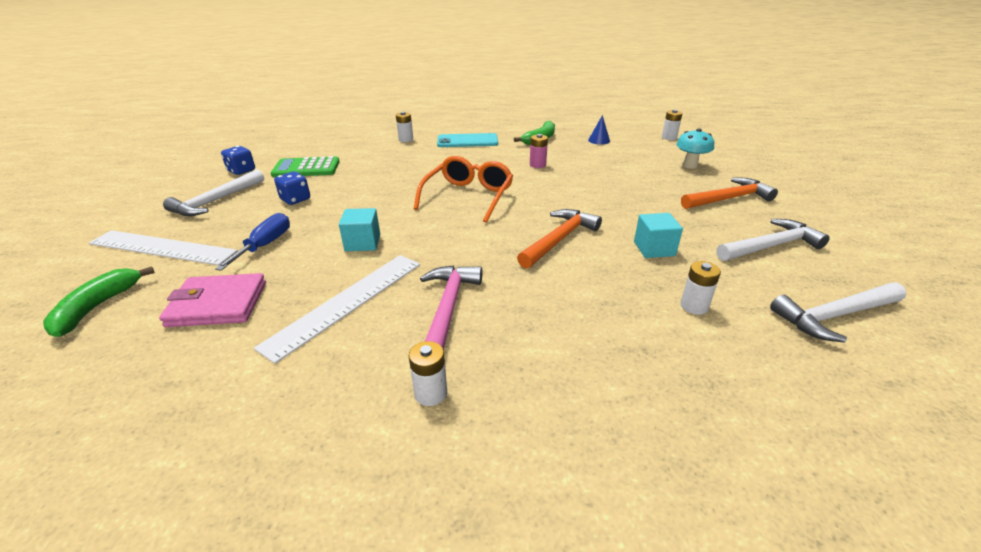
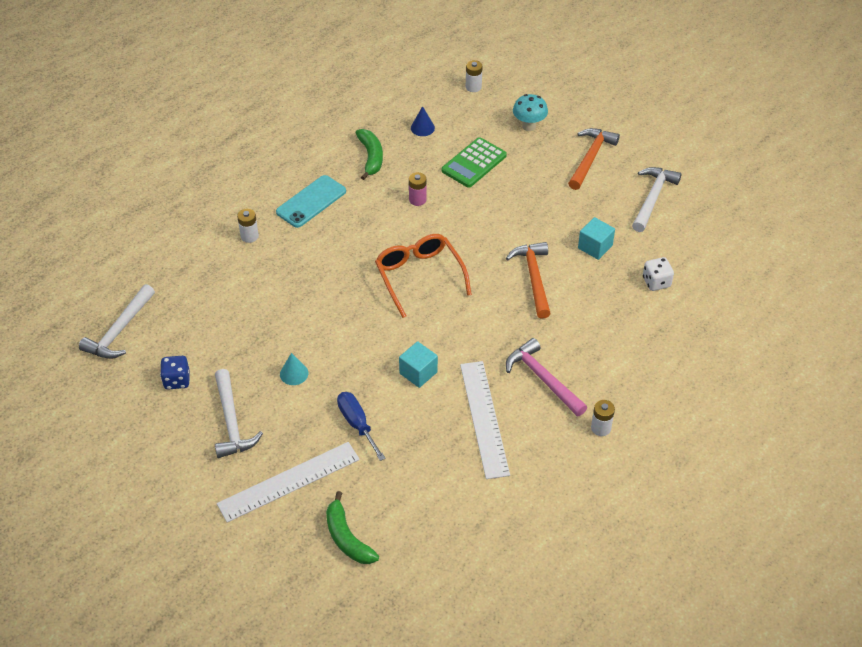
camera: 45 degrees left, 15 degrees up
pink wallet [159,273,266,327] -> none
green calculator [271,156,340,177] -> green calculator moved to [442,137,507,188]
blue dice [274,172,310,205] -> turquoise cone [280,353,308,385]
white battery [680,261,721,315] -> white dice [643,257,674,291]
white hammer [770,283,906,343] -> white hammer moved to [79,284,155,359]

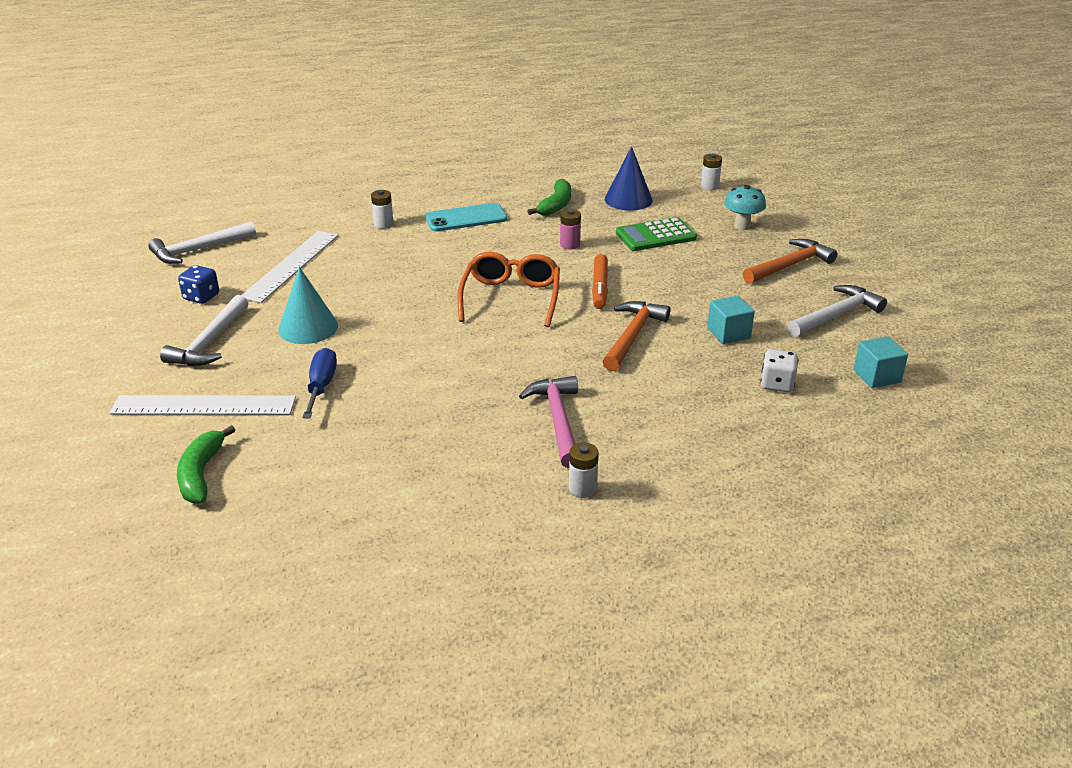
camera: 30 degrees right, 15 degrees down
turquoise cone [280,353,308,385] -> turquoise cone [278,267,338,344], size x1.76
turquoise cube [399,341,438,388] -> turquoise cube moved to [853,336,908,388]
blue cone [411,106,435,136] -> blue cone [605,146,653,211], size x1.76
white ruler [460,361,510,479] -> white ruler moved to [242,231,339,303]
none -> orange marker [592,254,608,309]

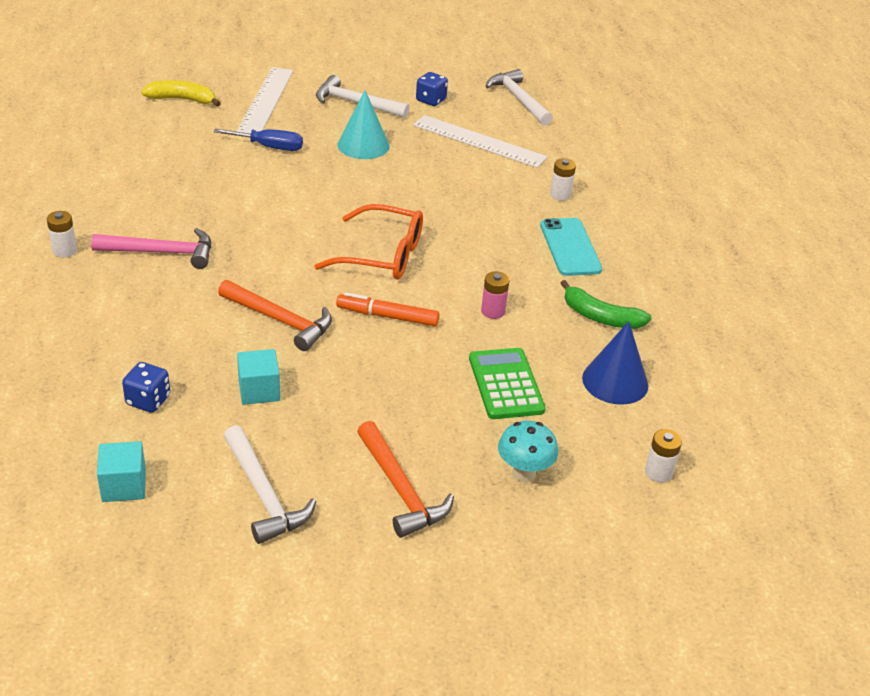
camera: 95 degrees right, 5 degrees up
green banana [177,425,235,504] -> yellow banana [141,80,221,107]
white dice [760,349,799,392] -> blue dice [122,362,170,413]

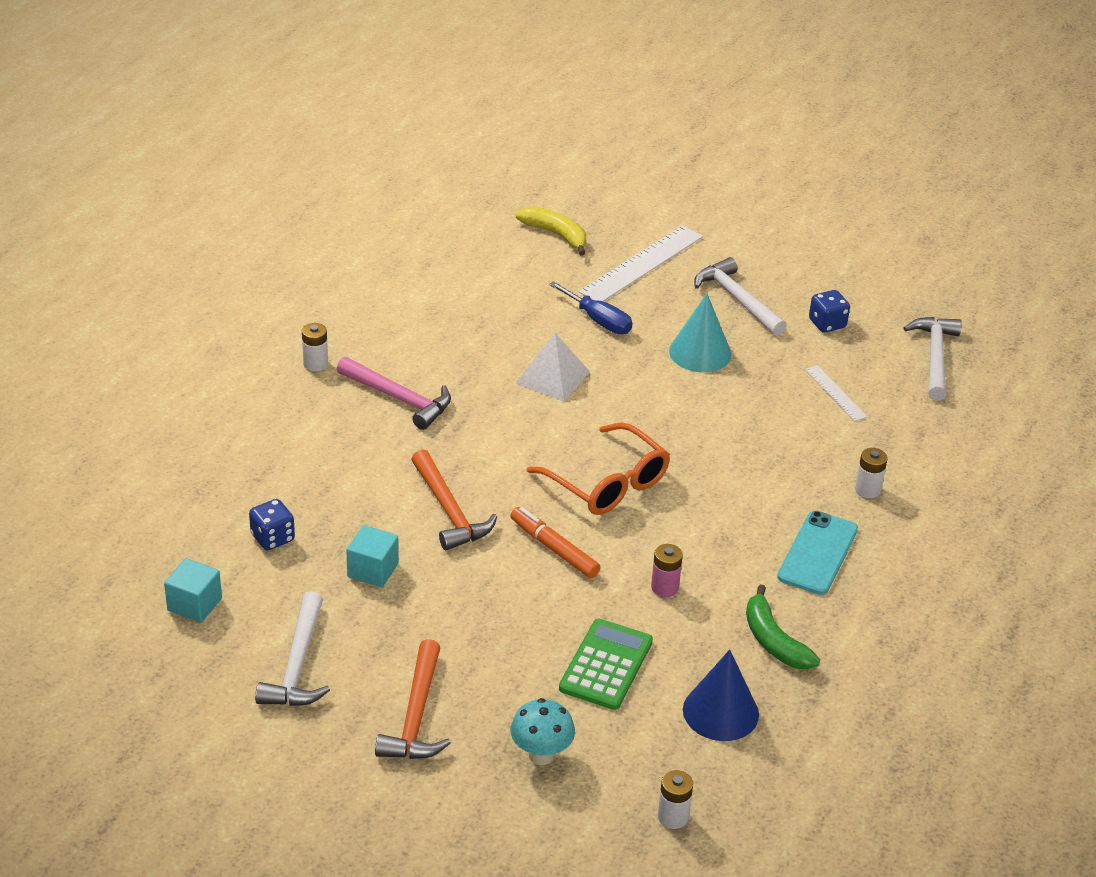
camera: 35 degrees right, 0 degrees up
white ruler [413,115,548,168] -> white ruler [805,365,867,421], size x0.52
none -> white pyramid [515,333,590,401]

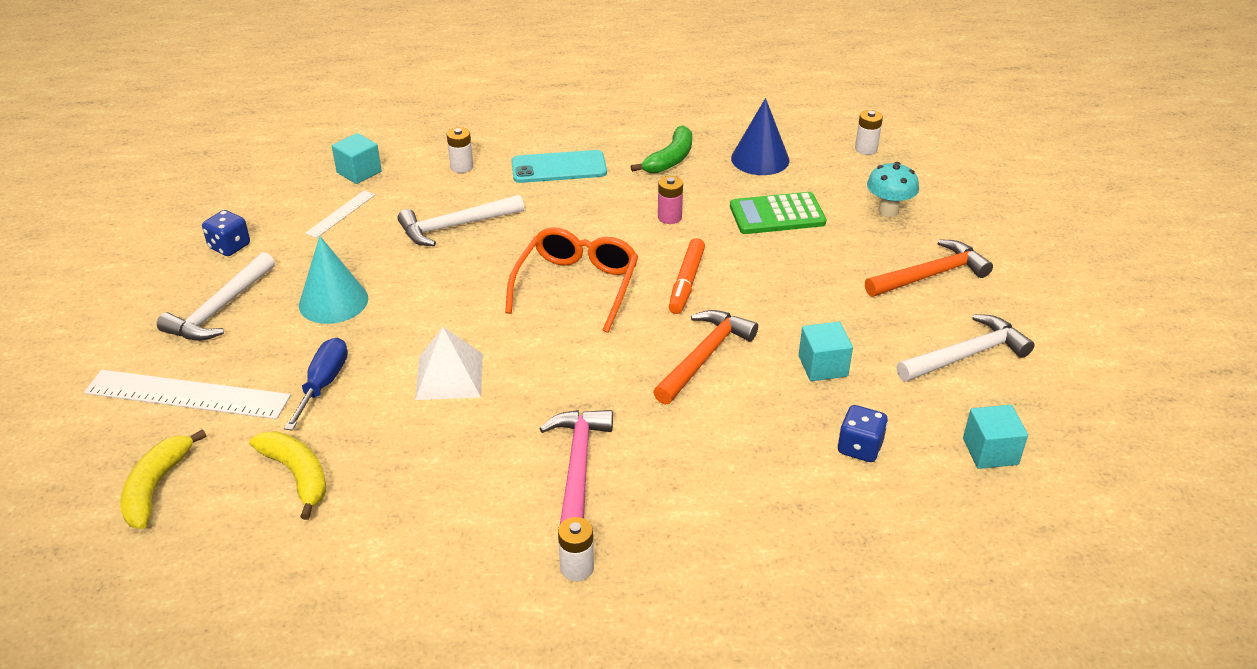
camera: 120 degrees left, 0 degrees up
white hammer [903,317,962,401] -> white hammer moved to [398,195,524,246]
none -> yellow banana [249,431,327,520]
none -> turquoise cube [332,133,382,184]

